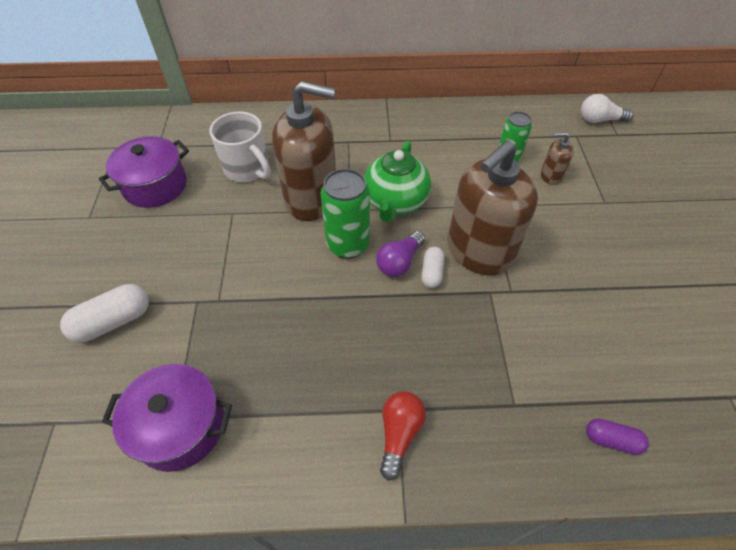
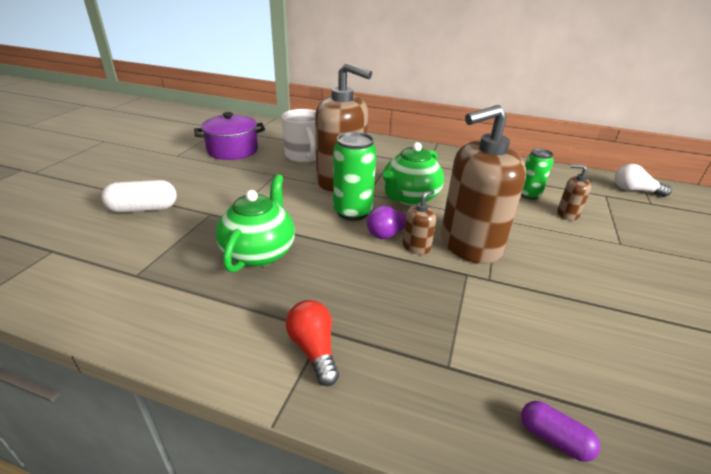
camera: 20 degrees right, 20 degrees down
purple pot [102,364,232,472] -> none
red light bulb [380,391,426,481] -> red light bulb turned 60 degrees counterclockwise [286,300,339,386]
white capsule [421,247,444,288] -> brown soap dispenser [403,190,436,255]
none -> green teapot [216,174,295,273]

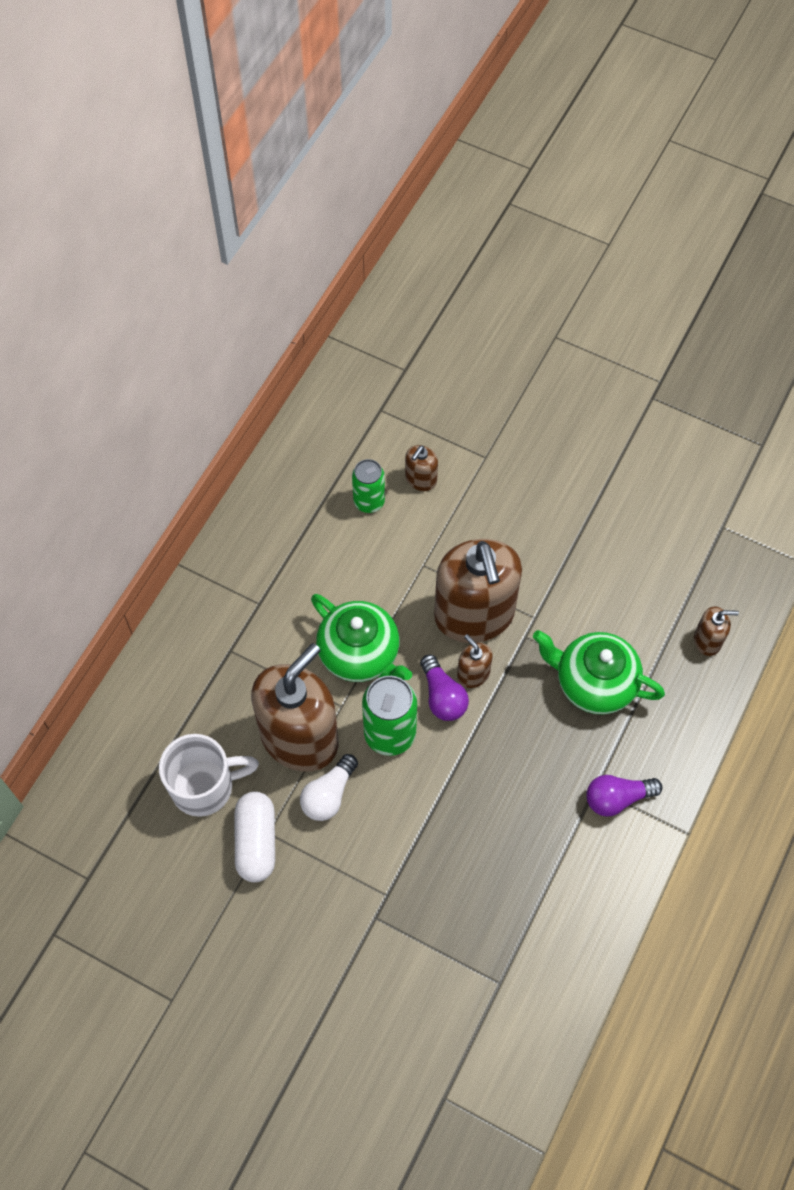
camera: 80 degrees left, 30 degrees up
white capsule [101,180,177,213] -> white capsule moved to [235,791,275,882]
purple pot [194,112,265,160] -> none
green teapot [216,174,295,273] -> green teapot moved to [533,630,665,715]
red light bulb [286,300,339,386] -> purple light bulb [586,775,662,817]
purple capsule [521,401,600,462] -> brown soap dispenser [694,606,739,656]
white light bulb [615,164,672,197] -> white light bulb moved to [300,754,358,821]

